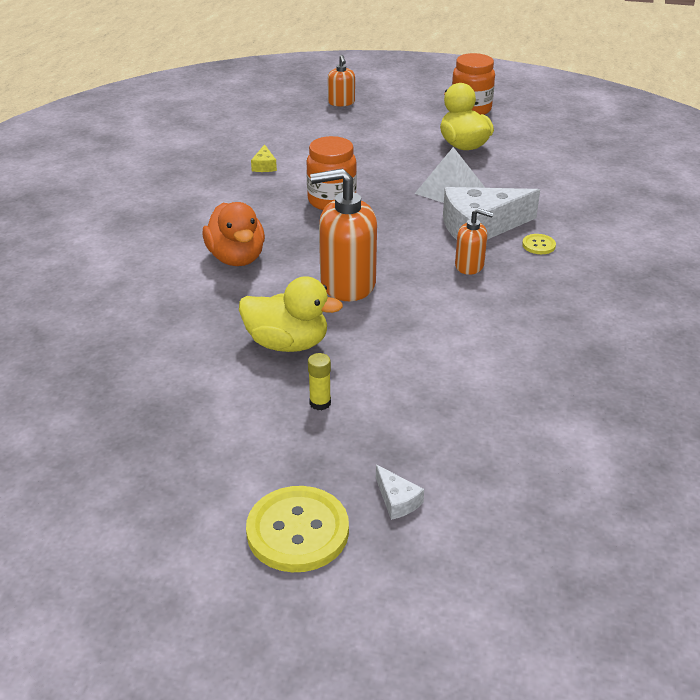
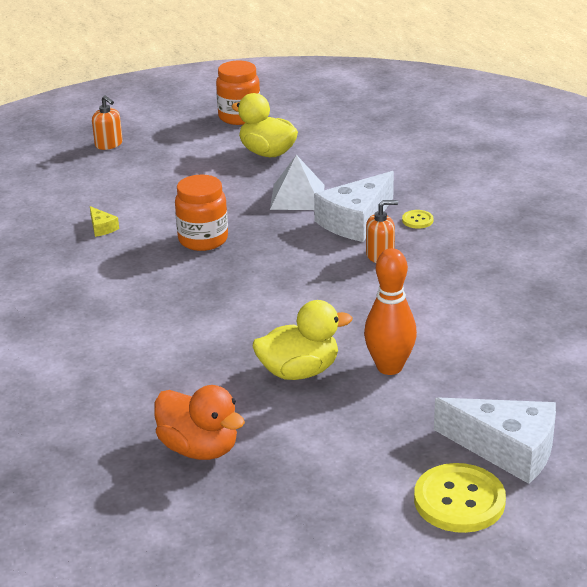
camera: 30 degrees left, 5 degrees down
orange duck [203,202,265,266] -> orange duck moved to [154,385,245,460]
yellow glue stick [308,353,331,410] -> none
orange soap dispenser [310,169,377,301] -> none
white cheese [376,465,424,520] -> white cheese [434,397,556,484], size x2.36
none -> orange bowling pin [364,248,417,375]

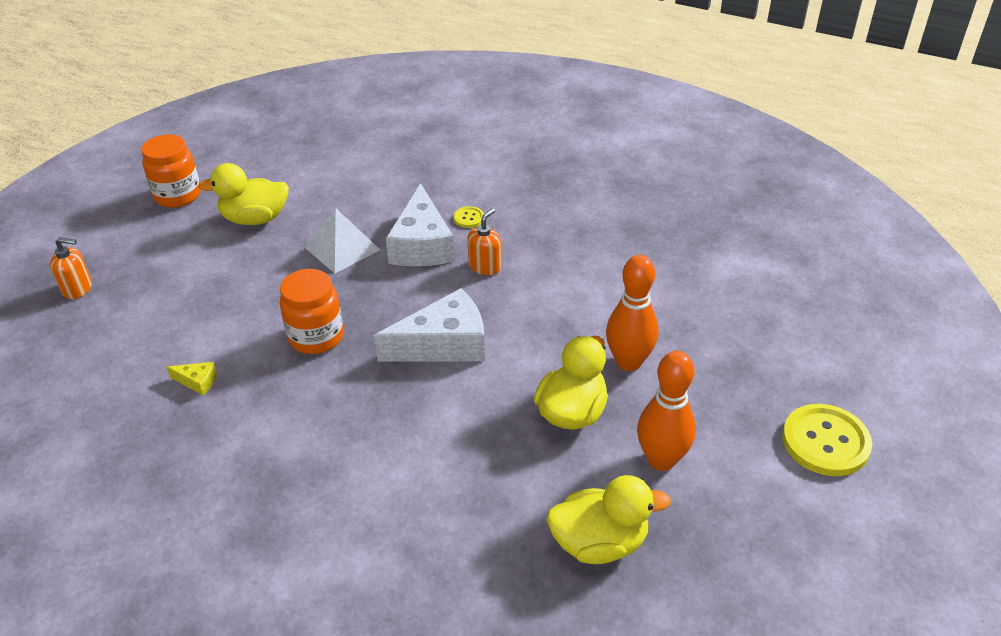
camera: 45 degrees left, 10 degrees up
orange duck [154,385,245,460] -> yellow duck [547,475,671,564]
white cheese [434,397,556,484] -> white cheese moved to [374,288,485,362]
none -> orange bowling pin [637,351,696,471]

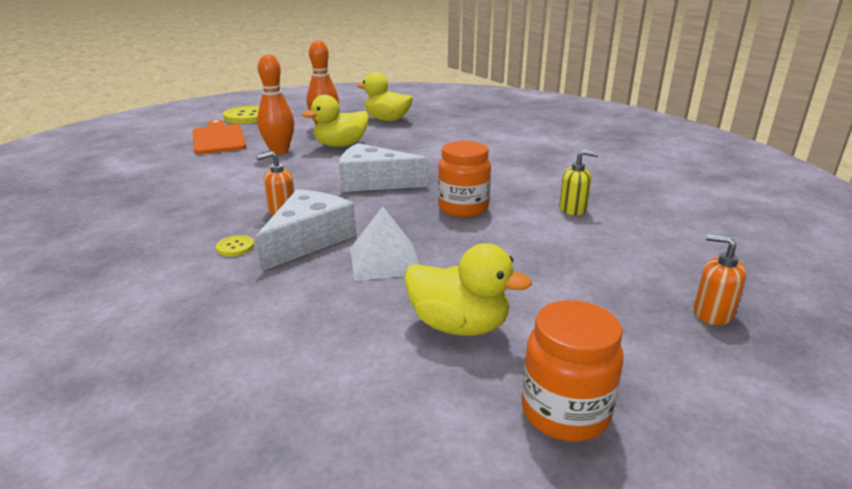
camera: 150 degrees left, 15 degrees down
yellow cheese [166,362,217,396] -> yellow soap dispenser [559,150,599,215]
none -> orange cutting board [193,120,246,154]

